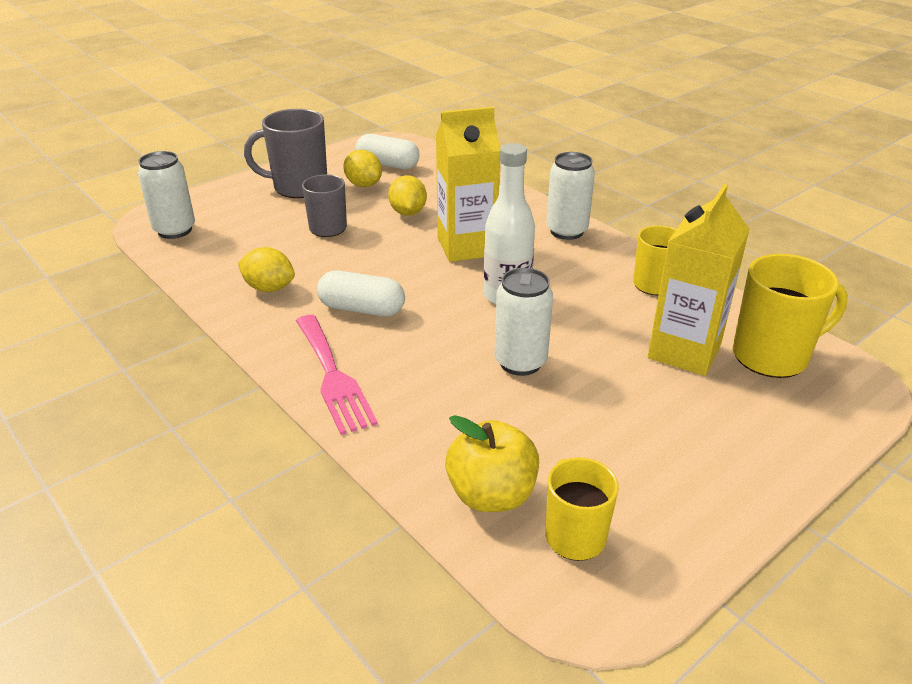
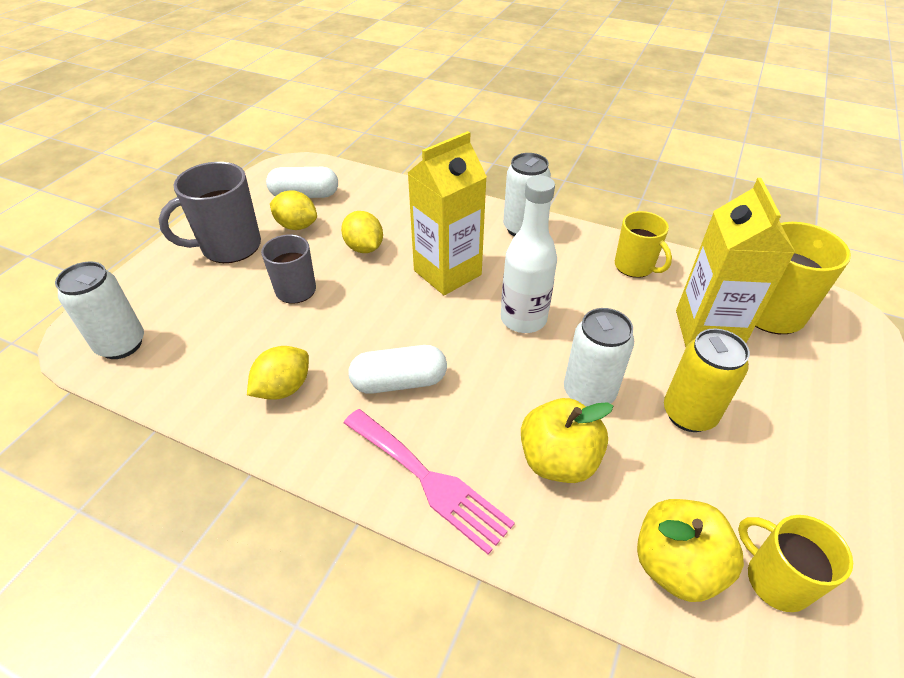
camera: 25 degrees left, 10 degrees up
yellow lemon [238,247,295,292] -> yellow lemon turned 45 degrees counterclockwise [247,346,309,400]
none -> yellow apple [521,398,613,483]
none -> yellow can [664,328,750,432]

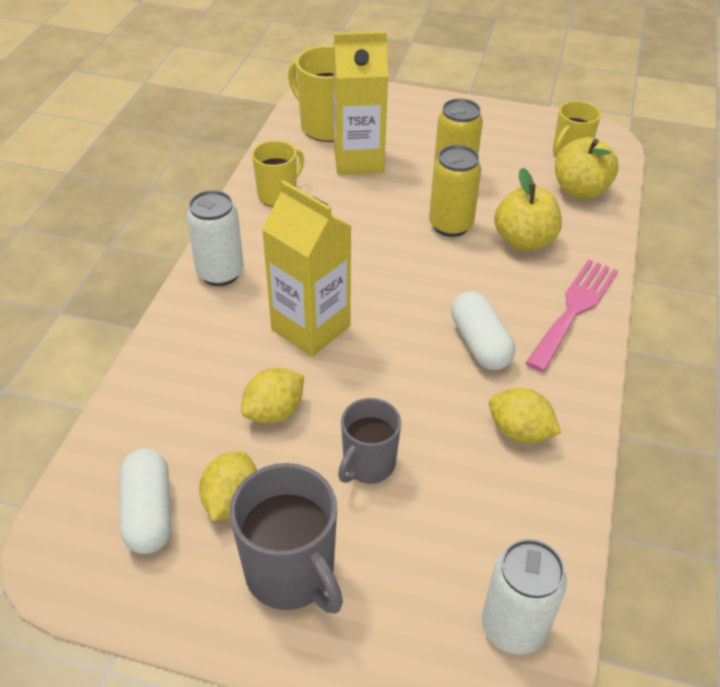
camera: 100 degrees left, 0 degrees up
white bottle [501,175,557,333] -> none
white can [564,308,634,407] -> yellow can [429,145,481,237]

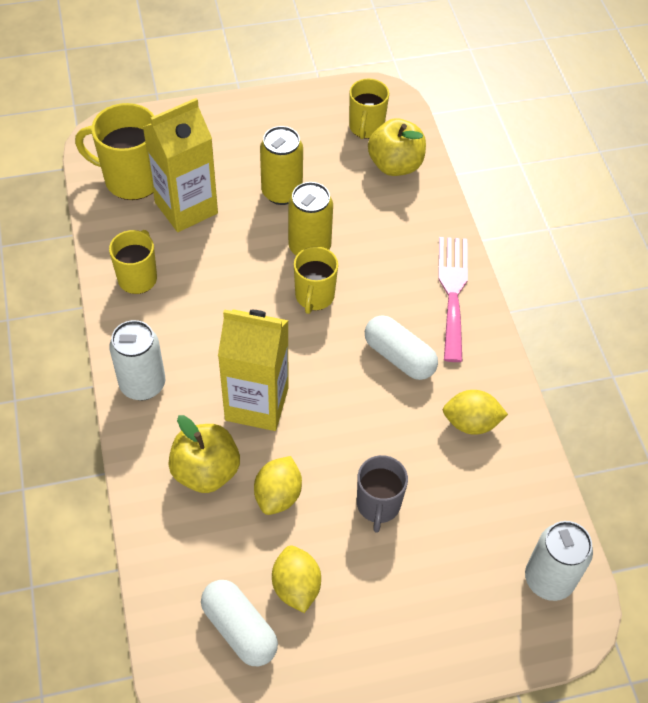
camera: 30 degrees left, 10 degrees up
grey mug [229,463,343,613] -> none
yellow apple [494,168,562,251] -> yellow apple moved to [168,415,240,493]
none -> yellow mug [294,246,338,314]

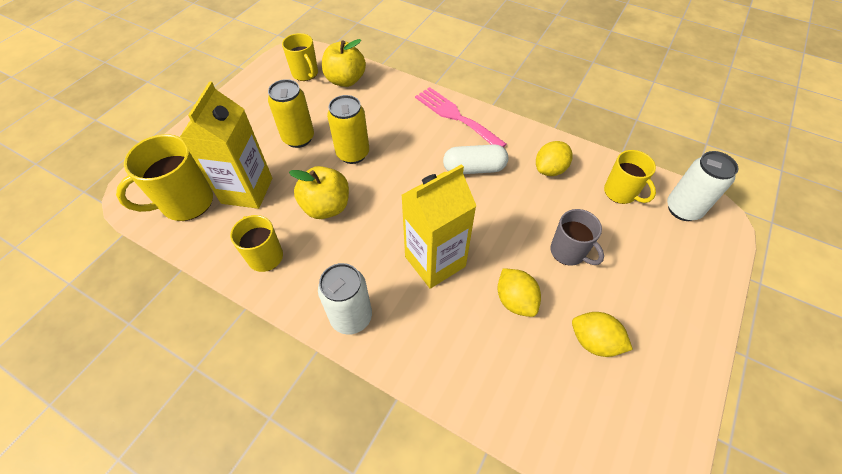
camera: 45 degrees left, 0 degrees up
yellow apple [168,415,240,493] -> yellow apple moved to [289,166,349,219]
white capsule [201,580,278,666] -> none
yellow mug [294,246,338,314] -> yellow mug moved to [604,150,656,204]

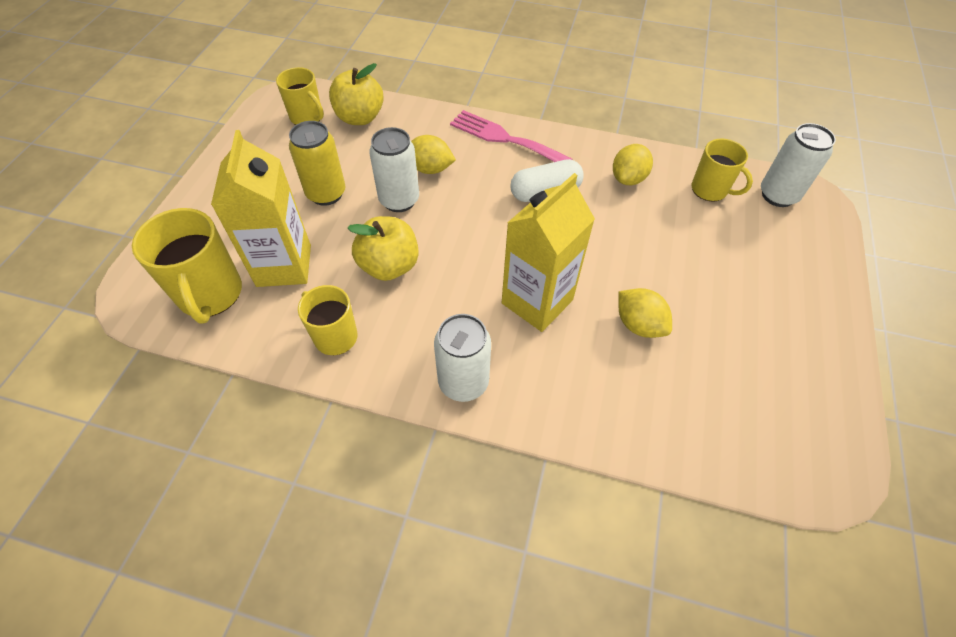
camera: 15 degrees left, 0 degrees up
yellow mug [116,134,213,221] -> yellow mug turned 60 degrees counterclockwise [132,208,242,323]
yellow can [327,95,369,164] -> white can [369,127,419,212]
grey mug [550,209,604,266] -> none
yellow lemon [572,312,633,357] -> yellow lemon moved to [411,135,456,174]

